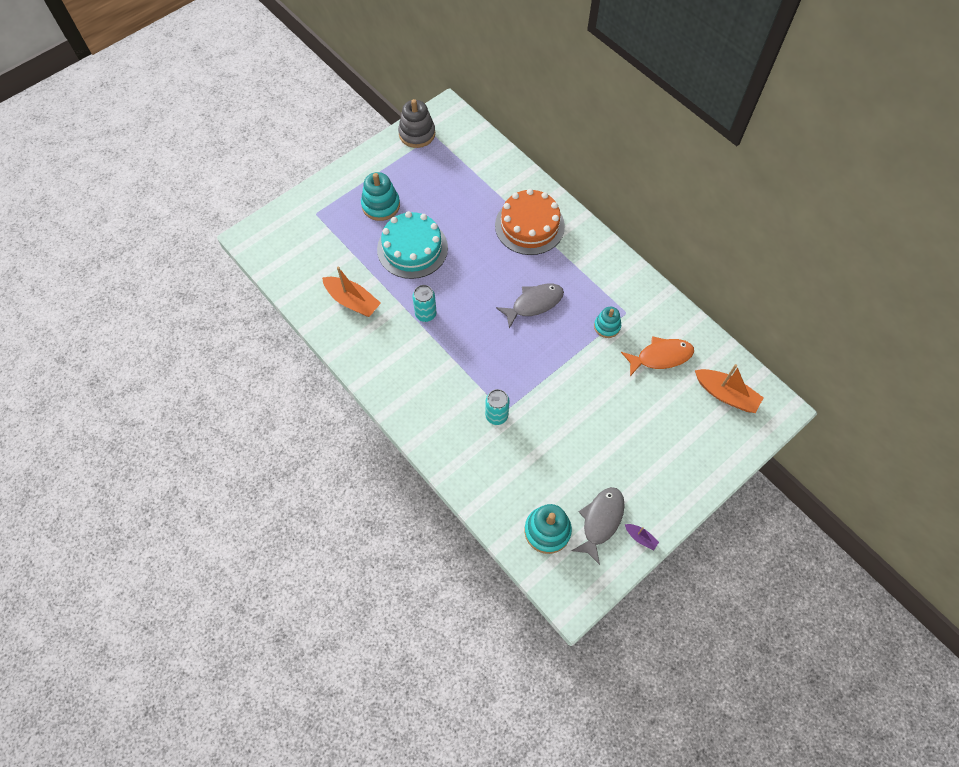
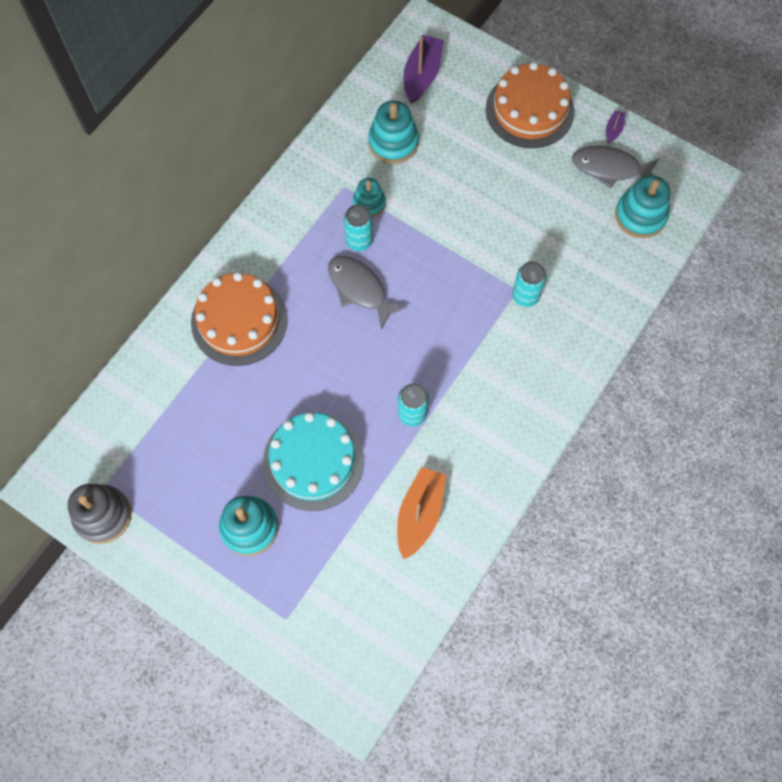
camera: 105 degrees left, 5 degrees up
orange fish [621,336,694,376] -> turquoise stacking toy [368,101,419,164]
orange boat [695,364,764,413] -> purple boat [403,35,444,104]
none -> turquoise can [344,204,373,251]
none -> orange cake [486,62,575,148]

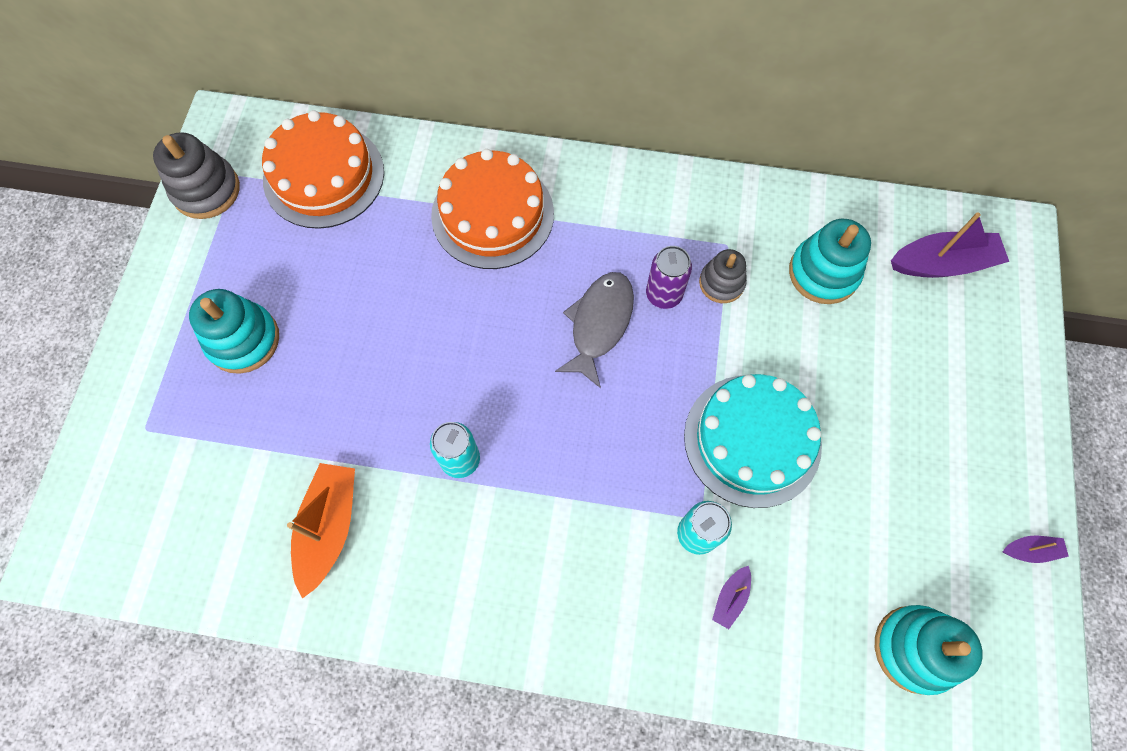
camera: 65 degrees right, 0 degrees up
turquoise cake [263,412,364,511] -> turquoise cake moved to [684,374,822,508]
turquoise can [344,204,373,251] -> purple can [646,246,692,309]
turquoise stacking toy [353,178,386,218] -> grey stacking toy [699,249,747,303]
orange boat [397,467,446,559] -> orange boat turned 75 degrees counterclockwise [287,463,355,599]
orange cake [486,62,575,148] -> orange cake moved to [262,110,384,229]
grey fish [572,146,659,189] -> none
none -> purple boat [712,566,751,629]

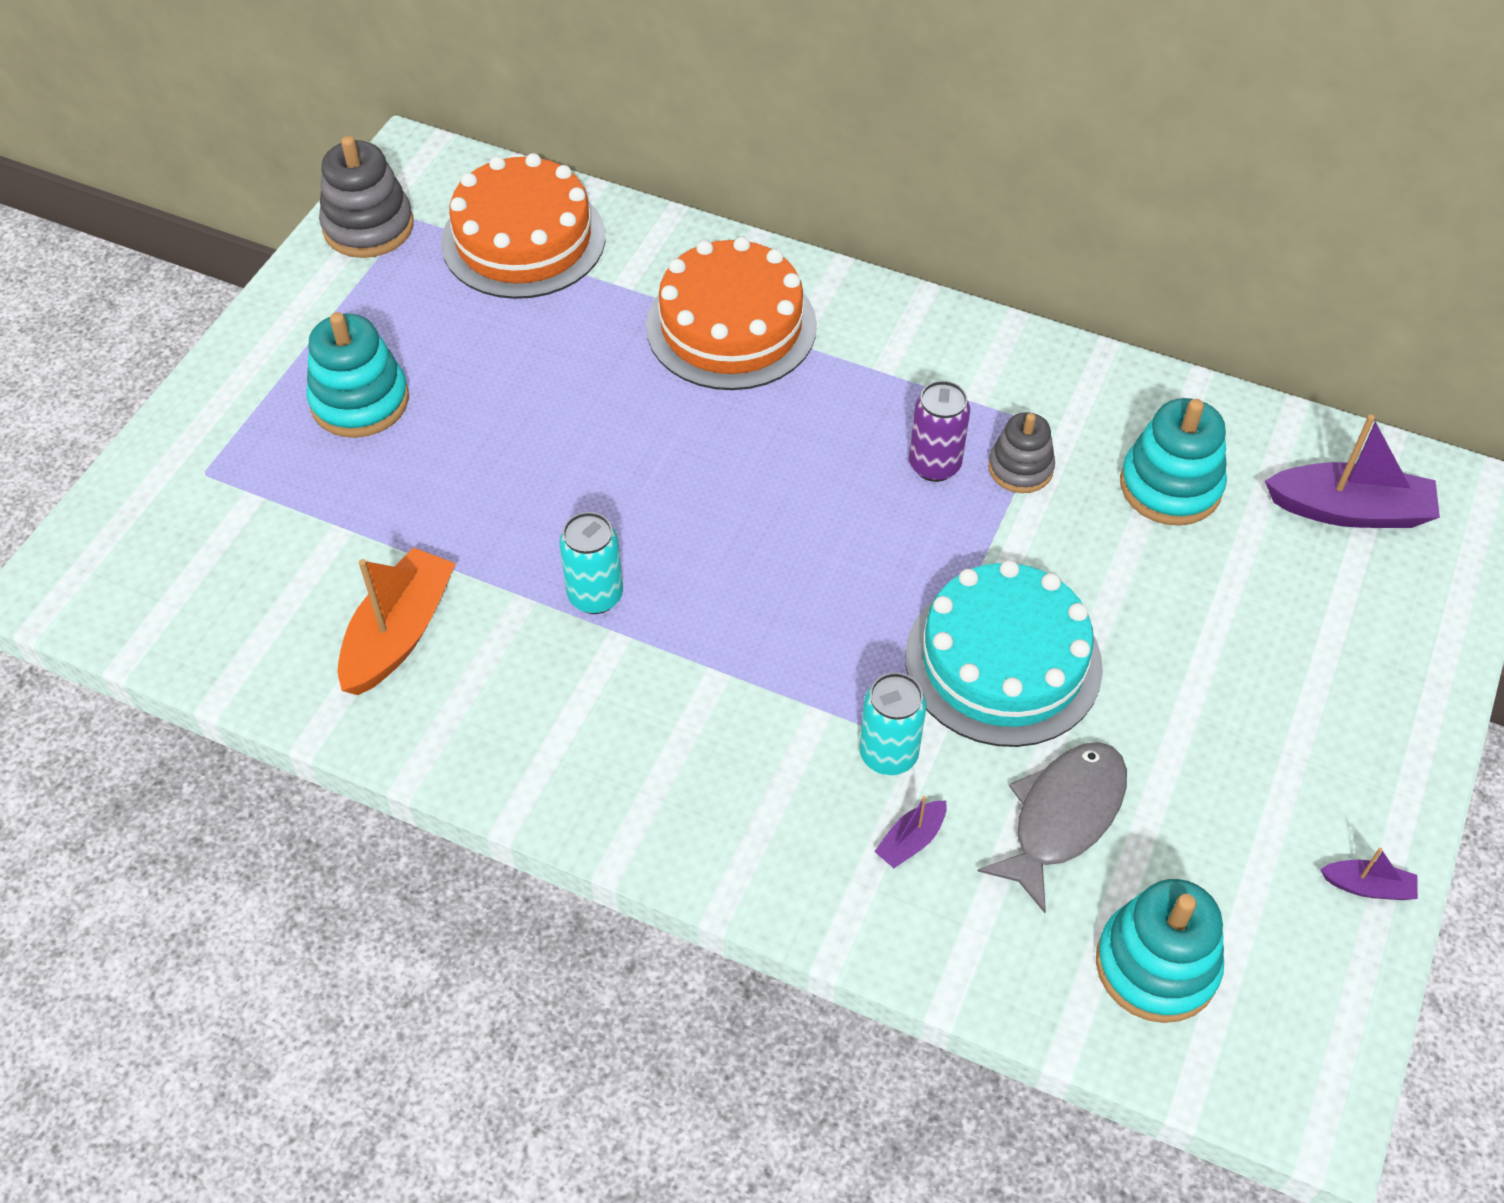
camera: 15 degrees right, 15 degrees down
grey fish [555,272,634,388] -> grey fish moved to [978,742,1127,913]

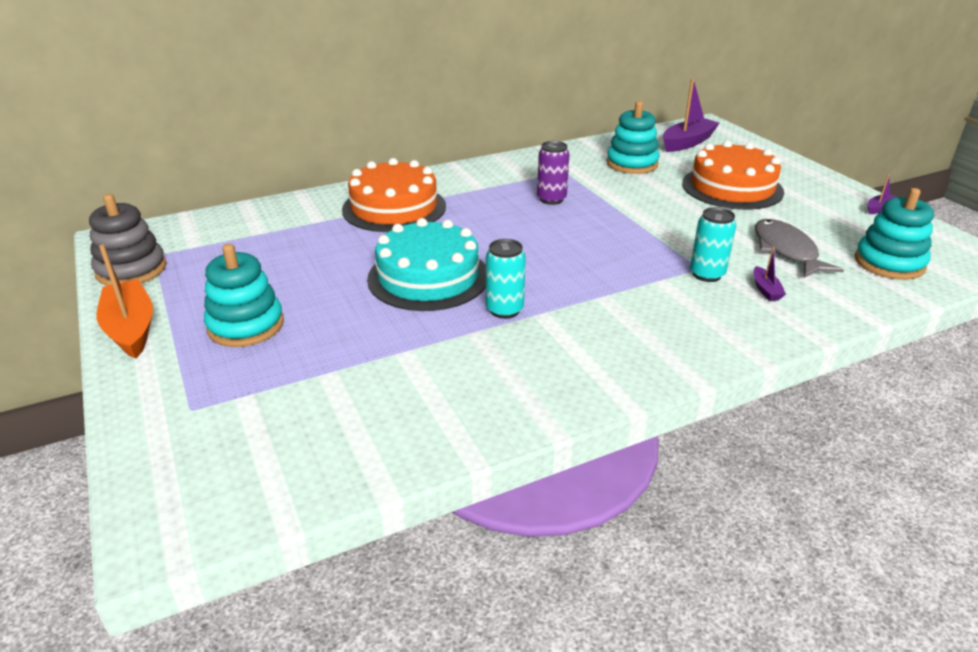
camera: 50 degrees left, 20 degrees down
orange boat [338,547,456,695] -> orange boat moved to [97,245,153,359]
orange cake [441,153,605,299] -> orange cake moved to [682,140,784,210]
turquoise cake [905,560,1103,747] -> turquoise cake moved to [367,218,486,311]
grey stacking toy [988,412,1055,493] -> none

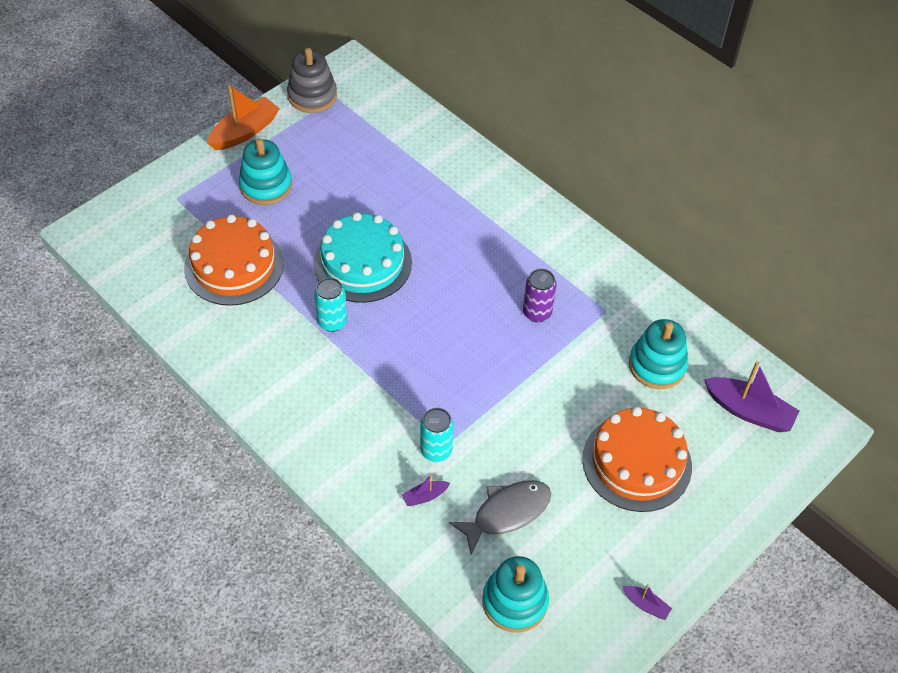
camera: 70 degrees right, 20 degrees up
orange cake [342,158,446,232] -> orange cake moved to [184,214,284,306]

